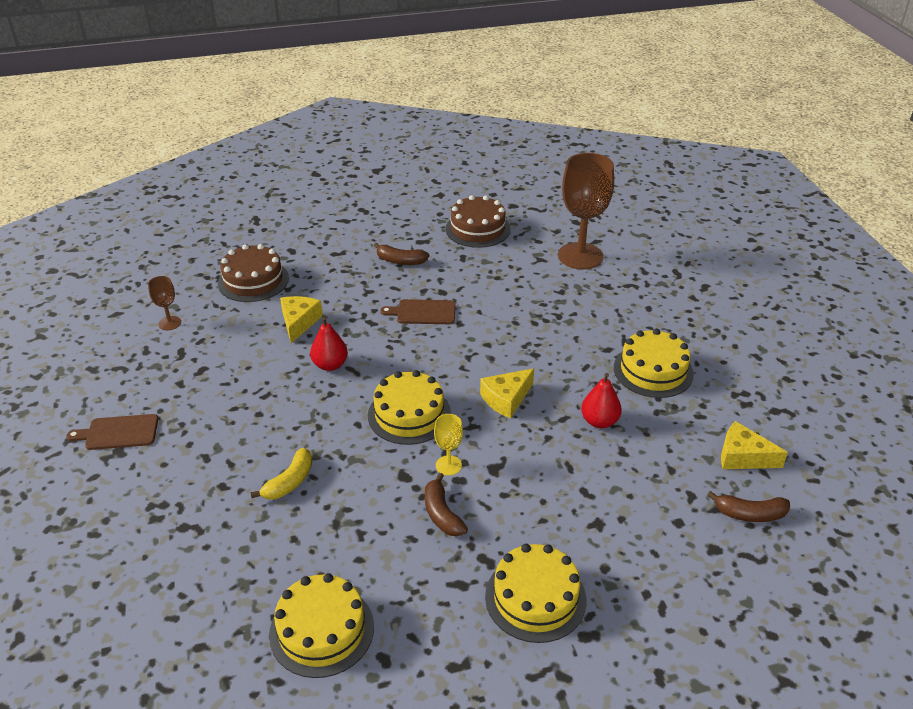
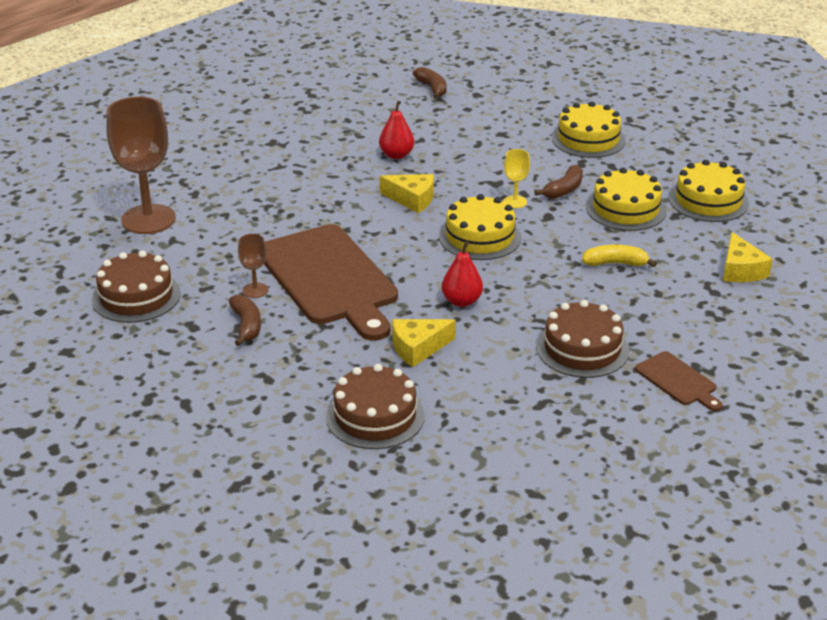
camera: 120 degrees left, 5 degrees down
brown goblet [148,276,181,330] -> brown goblet moved to [238,234,268,298]
brown cutting board [380,299,456,324] -> brown cutting board [264,224,398,341], size x2.25
yellow cake [614,329,694,398] -> yellow cake moved to [586,168,666,231]
yellow cheese [721,421,788,469] -> yellow cheese moved to [723,232,773,282]
none -> brown cake [536,300,629,378]

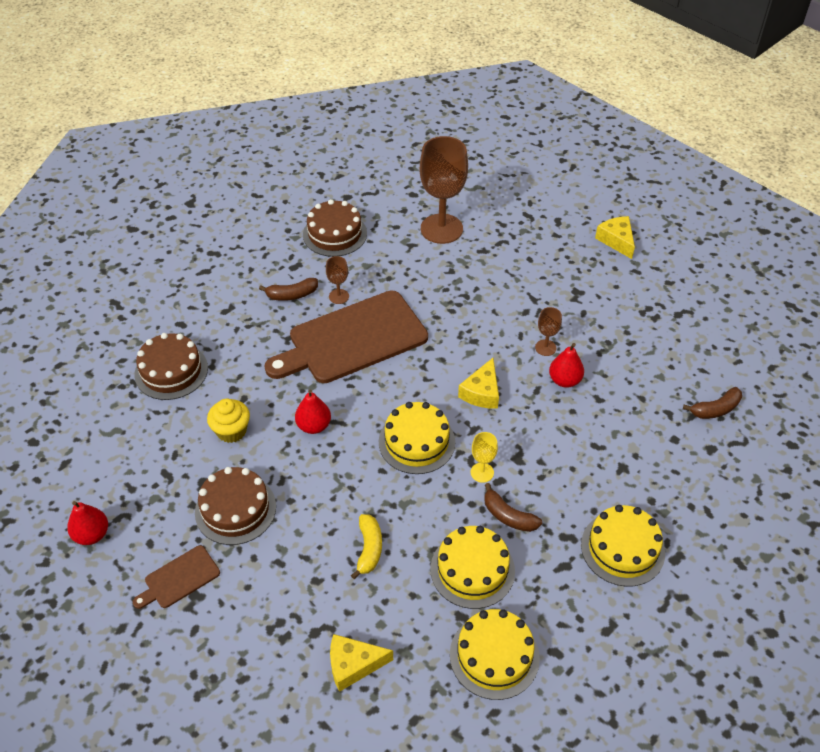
camera: 90 degrees right, 15 degrees up
yellow cheese [392,319,456,367] -> yellow cheese moved to [595,216,635,259]
none -> red pear [67,501,108,545]
none -> yellow cupcake [207,399,250,443]
none -> brown goblet [535,307,562,356]

